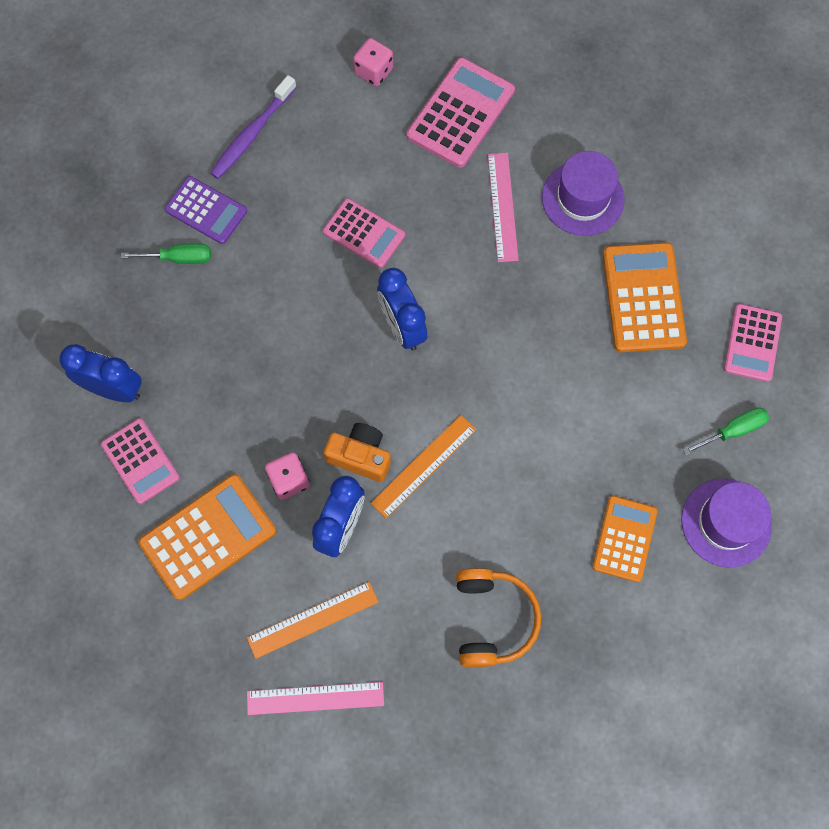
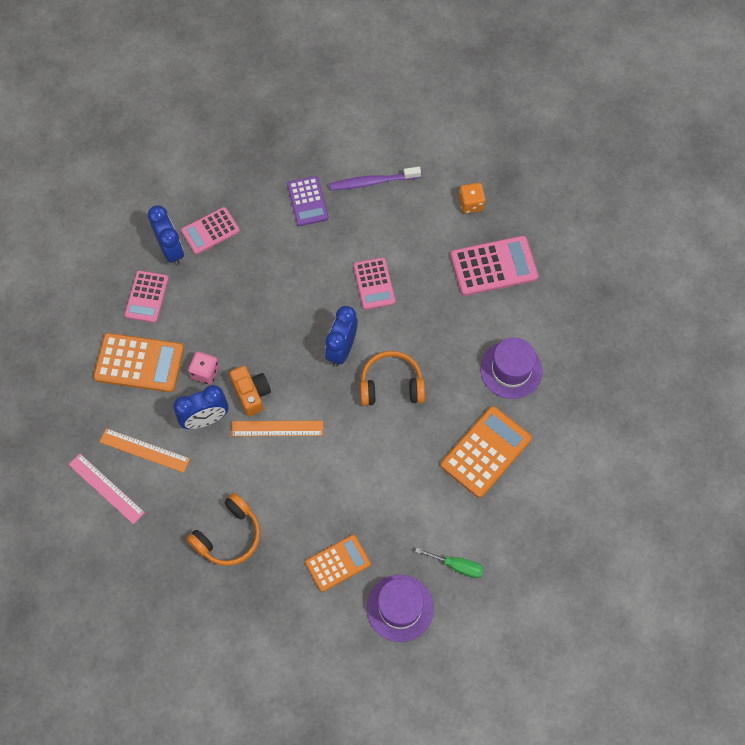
camera: 45 degrees right, 5 degrees down
green screwdriver [121,243,211,264] -> none
pink dice [353,38,393,86] -> orange dice [459,183,486,214]
pink ruler [488,153,519,262] -> none
pink calculator [724,304,782,382] -> pink calculator moved to [181,207,240,254]
none -> orange headphones [360,351,425,406]

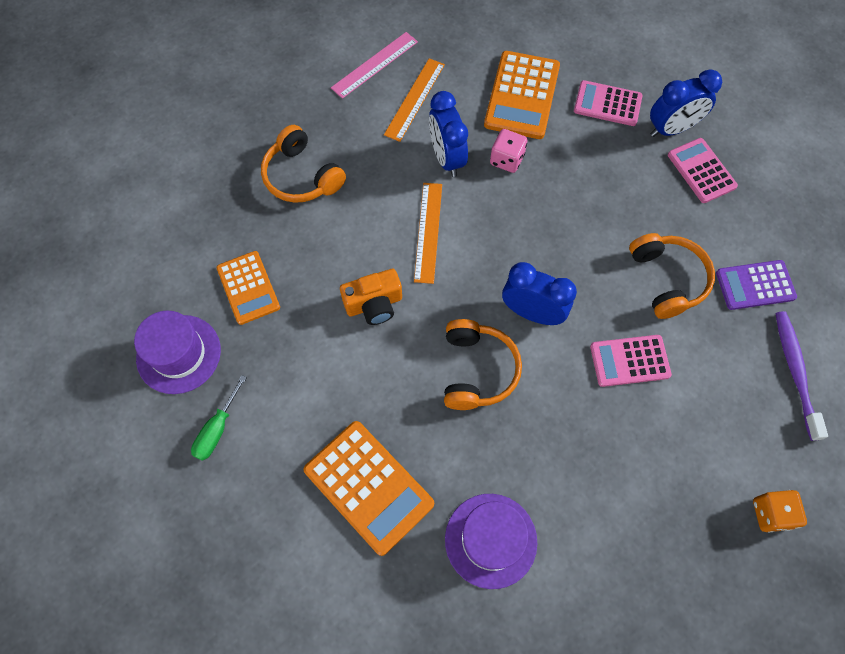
camera: 95 degrees right, 0 degrees up
orange camera [230,366,271,416] -> orange camera moved to [340,269,402,325]
pink calculator [450,236,538,296] -> none
none -> orange headphones [629,233,715,319]

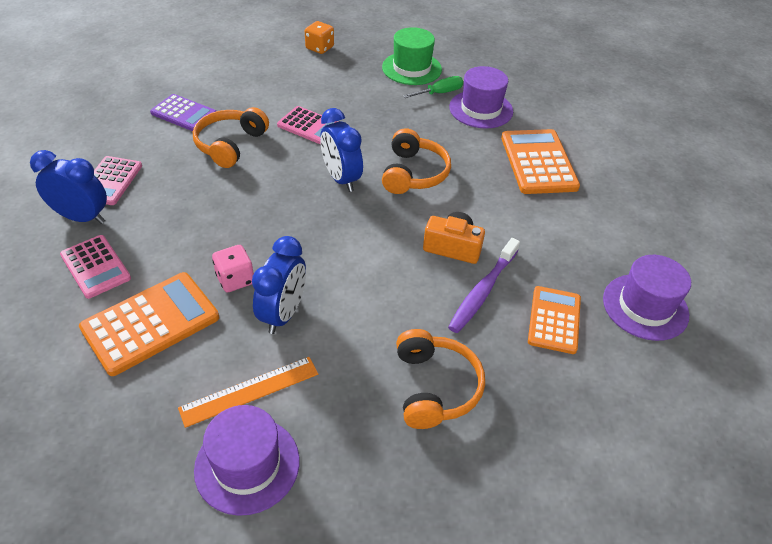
camera: 145 degrees left, 20 degrees down
green screwdriver [191,375,247,461] -> green screwdriver moved to [403,76,463,98]
pink ruler [331,32,418,99] -> purple hat [194,405,300,516]
orange ruler [414,183,442,284] -> none
orange headphones [444,319,522,410] -> orange headphones turned 150 degrees clockwise [382,128,451,194]
purple toothbrush [775,311,828,441] -> purple toothbrush moved to [448,238,520,333]
none -> green hat [382,27,442,85]

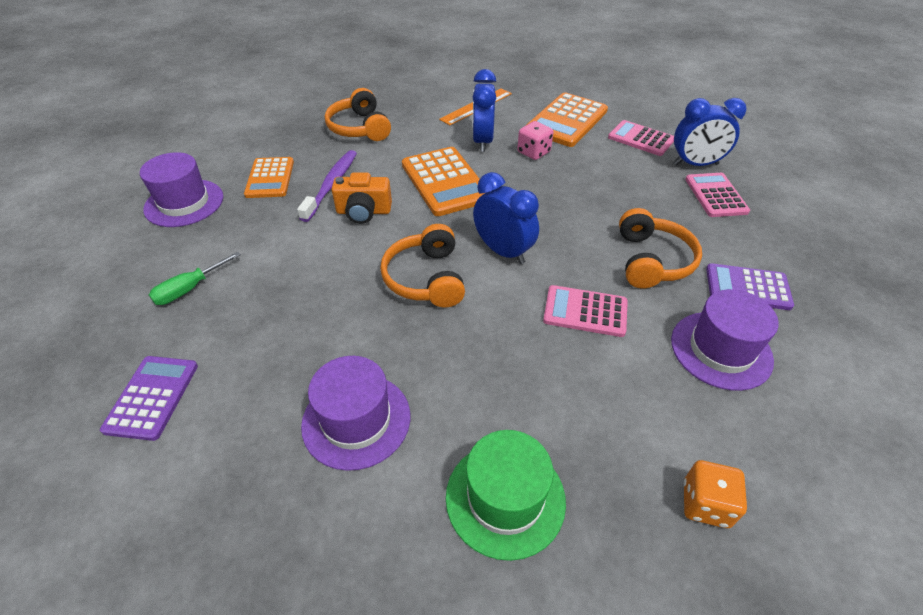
camera: 165 degrees right, 0 degrees up
purple hat [194,405,300,516] -> purple hat moved to [671,289,779,391]
green screwdriver [403,76,463,98] -> green screwdriver moved to [149,252,241,305]
orange calculator [501,129,580,194] -> orange calculator moved to [402,147,485,216]
none -> purple calculator [100,356,198,441]

